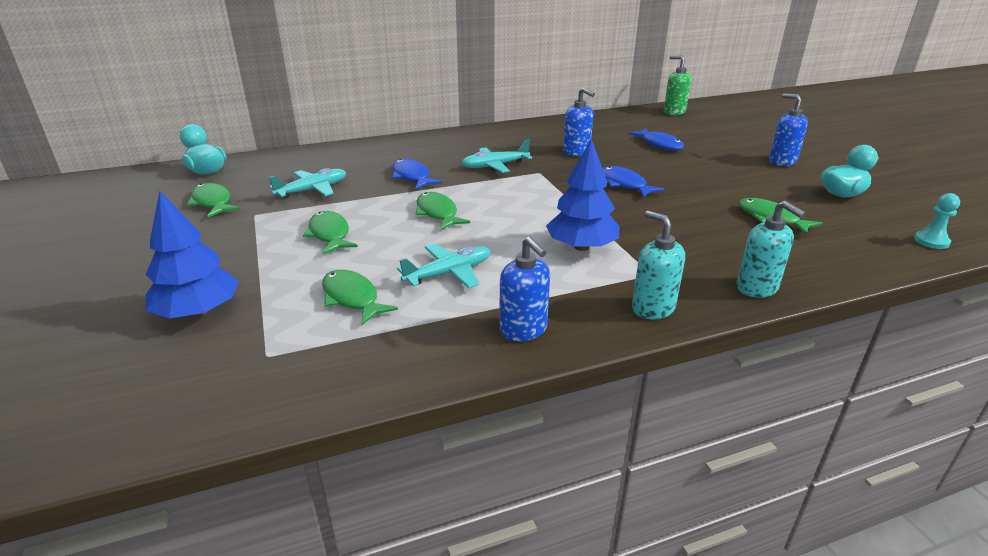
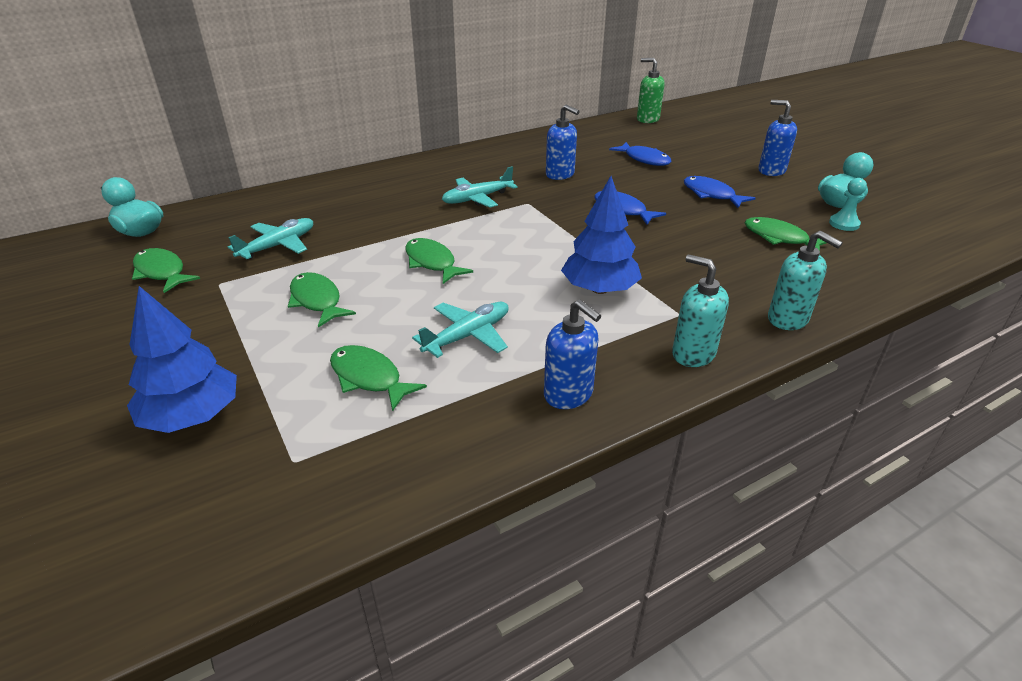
camera: 10 degrees left, 5 degrees up
blue fish [392,159,442,189] -> blue fish moved to [684,176,755,208]
turquoise pawn [914,193,960,249] -> turquoise pawn moved to [829,178,867,231]

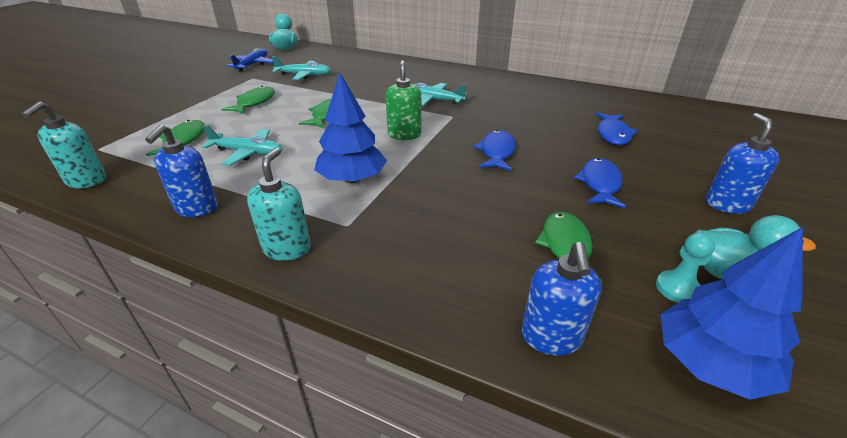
camera: 55 degrees right, 0 degrees up
blue tree [127,286,237,433] -> blue tree moved to [660,227,803,400]
green fish [132,248,200,293] -> blue plane [226,48,273,72]
blue soap dispenser [546,104,580,180] -> blue soap dispenser moved to [521,242,602,356]
green soap dispenser [637,58,665,123] -> green soap dispenser moved to [386,60,422,140]
turquoise soap dispenser [768,231,843,330] -> turquoise soap dispenser moved to [21,101,107,188]

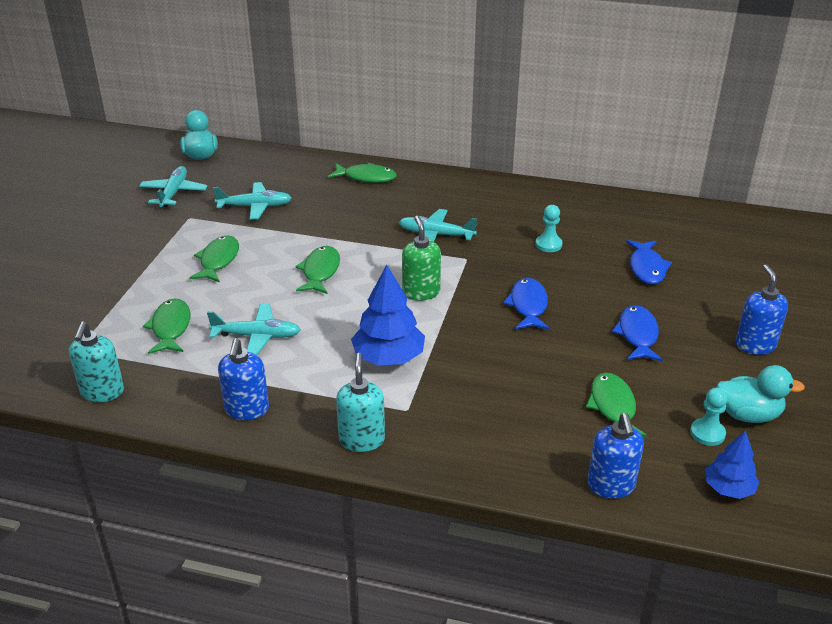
camera: 10 degrees left, 0 degrees up
blue plane [226,48,273,72] -> turquoise plane [139,166,208,207]
blue tree [660,227,803,400] -> blue tree [705,431,760,499], size x0.61
none -> green fish [328,162,397,183]
none -> turquoise pawn [535,205,562,252]

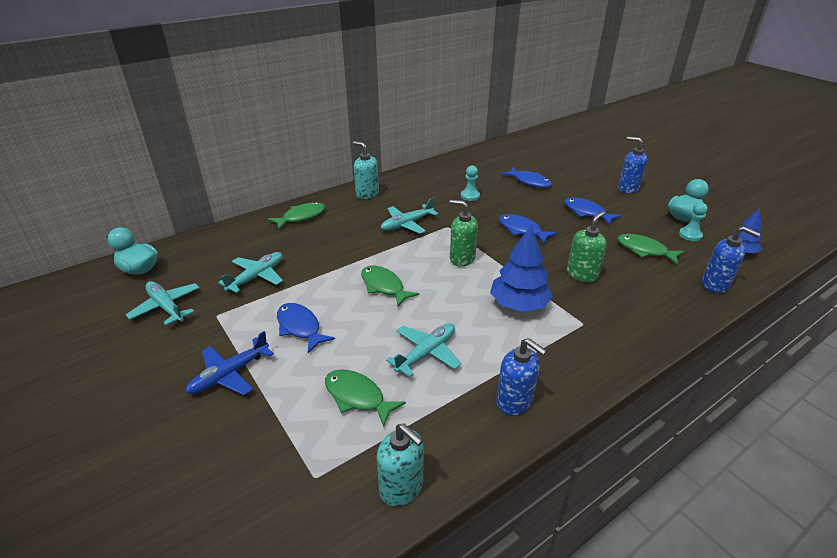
camera: 50 degrees left, 0 degrees up
green fish [189,236,239,282] -> blue fish [277,303,335,353]
turquoise soap dispenser [336,353,385,452] -> turquoise soap dispenser moved to [353,141,379,199]
none -> blue plane [186,331,274,395]
none -> green soap dispenser [567,211,607,282]

